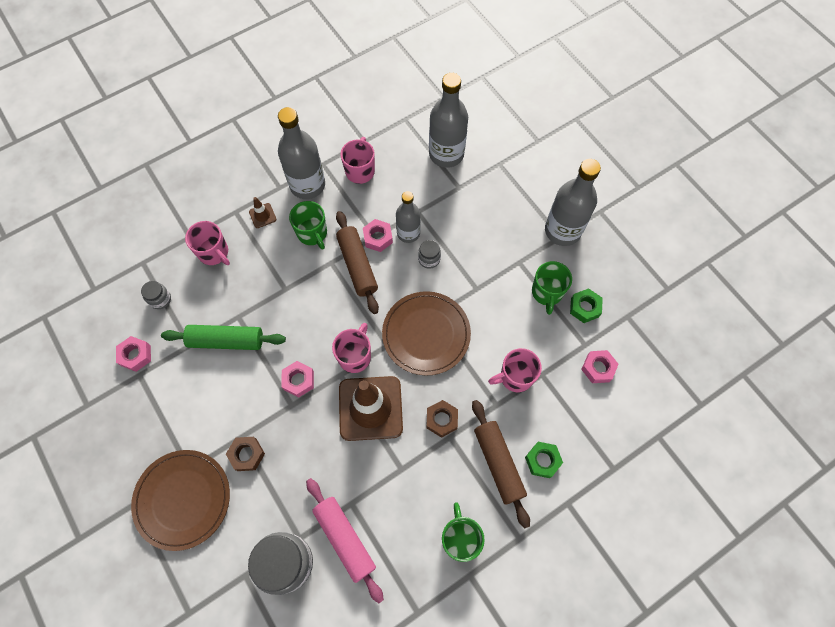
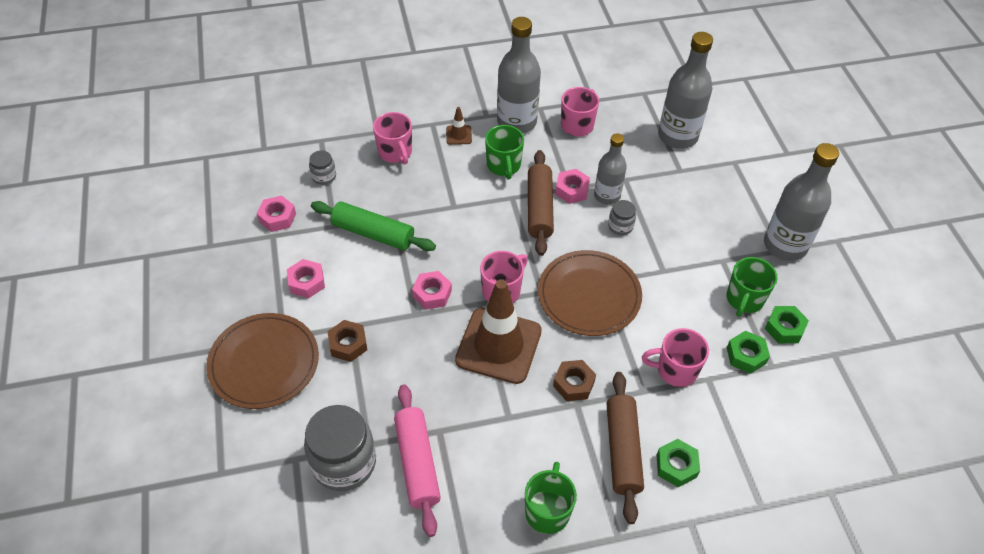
camera: 20 degrees right, 15 degrees down
pink nut [581,350,618,383] -> pink nut moved to [287,259,325,298]
none -> green nut [727,331,770,374]

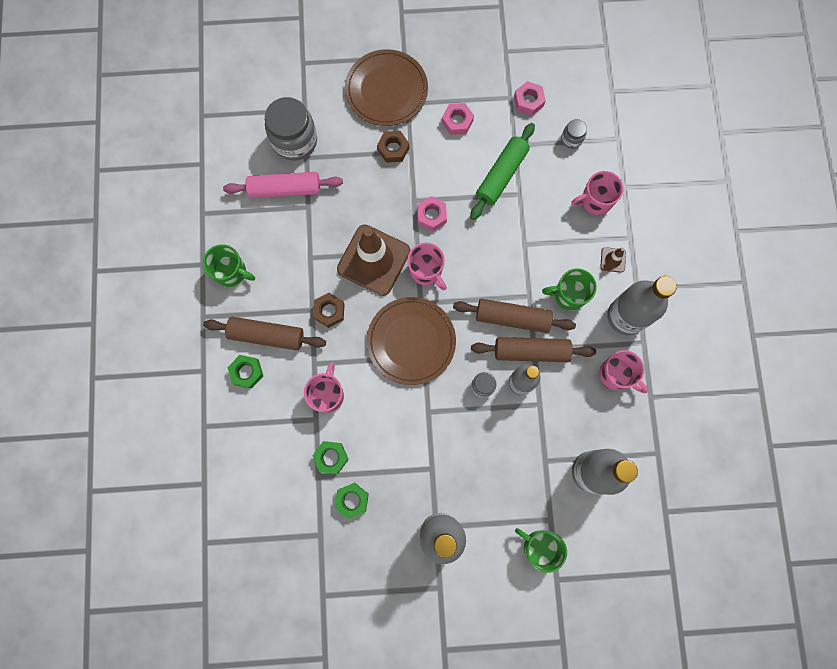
camera: 100 degrees right, 25 degrees up
pink nut [555,169,590,204] -> brown rolling pin [471,337,596,362]
green mug [726,257,778,317] -> green mug moved to [515,528,567,573]

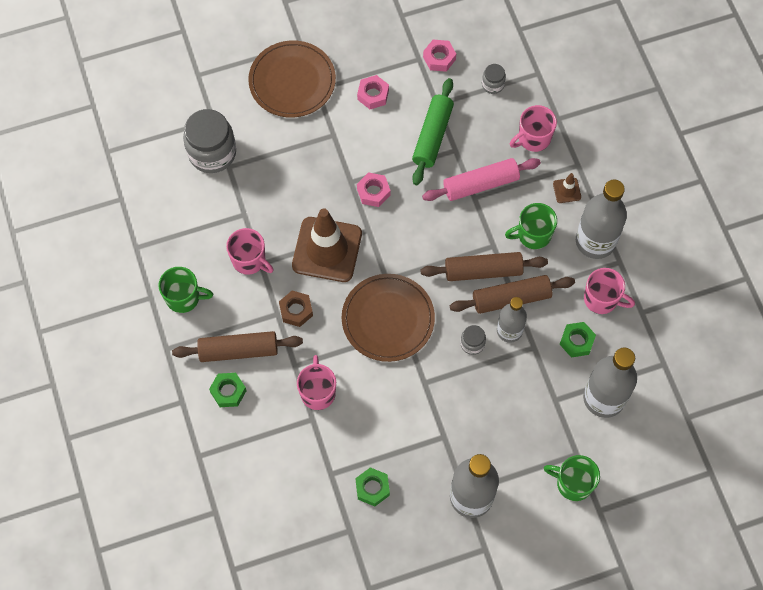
camera: 15 degrees left, 10 degrees down
pink rolling pin [223,172,343,199] -> pink rolling pin moved to [422,158,541,201]
green nut [312,441,349,474] -> green nut moved to [559,322,596,358]
brown nut [377,131,409,163] -> none
pink mug [407,243,447,290] -> pink mug moved to [226,228,274,275]

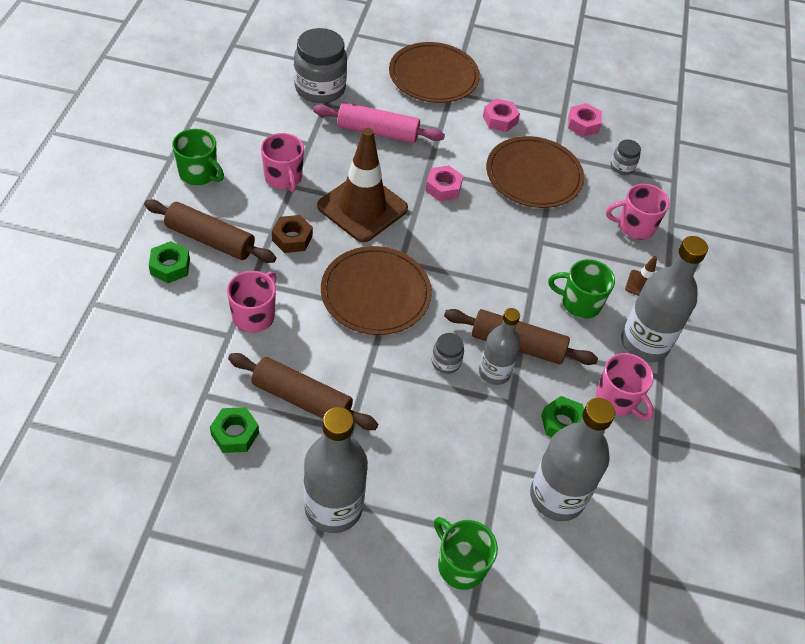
camera: 25 degrees right, 15 degrees down
green rolling pin [412,78,454,185] -> brown plate [486,136,584,208]
brown rolling pin [420,252,548,281] -> brown rolling pin moved to [228,353,378,430]
pink rolling pin [422,158,541,201] -> pink rolling pin moved to [313,102,445,143]

